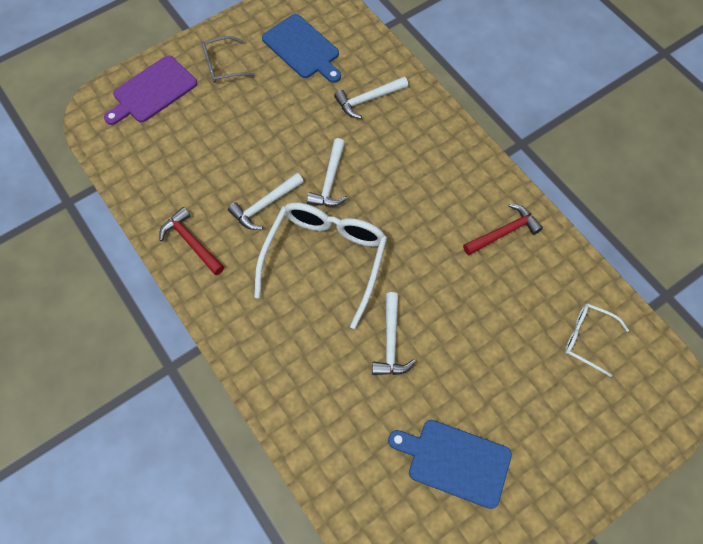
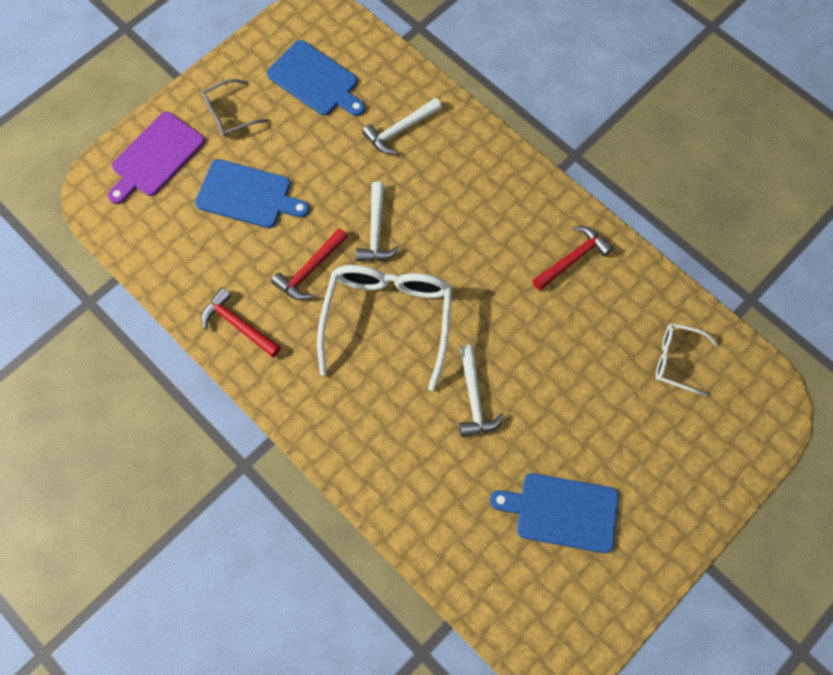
camera: 10 degrees left, 5 degrees up
white hammer [228,173,304,230] -> red hammer [271,228,348,300]
none -> blue cutting board [195,159,309,228]

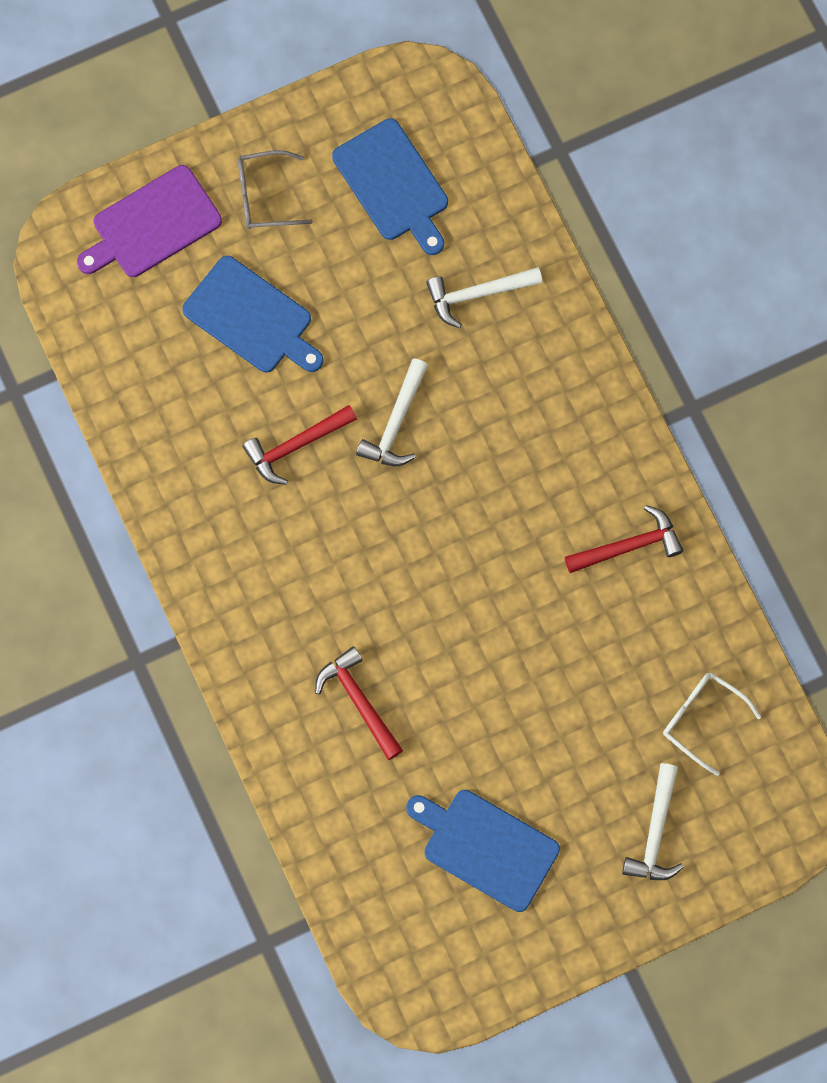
camera: 20 degrees right, 5 degrees up
red hammer [201,287,281,357] -> red hammer moved to [315,646,403,760]
white glasses [317,265,452,391] -> none
white hammer [459,345,505,437] -> white hammer moved to [622,763,684,880]

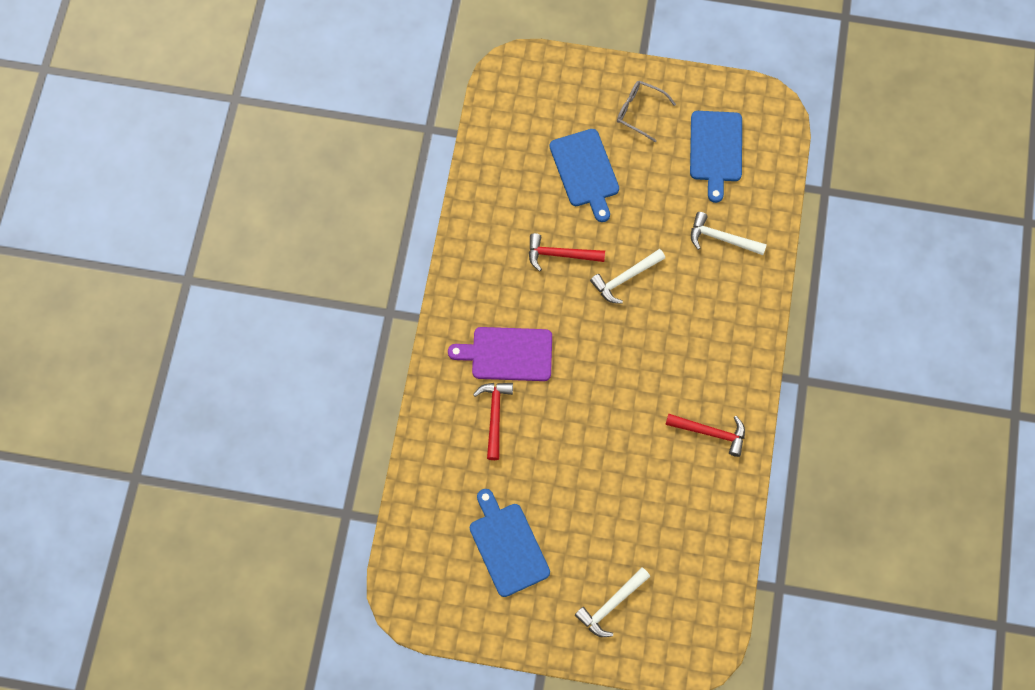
camera: 35 degrees right, 5 degrees down
purple cutting board [77,165,222,277] -> purple cutting board moved to [448,327,552,381]
white glasses [663,672,761,776] -> none

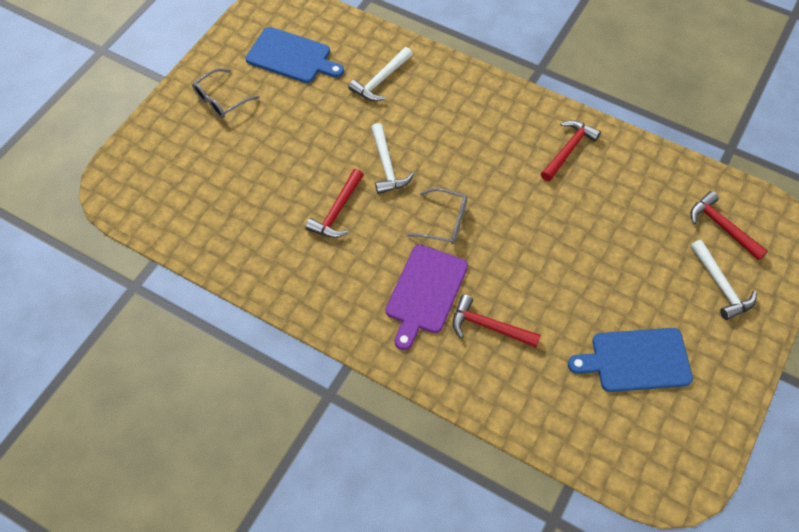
camera: 70 degrees left, 10 degrees down
blue cutting board [549,129,619,222] -> none
none -> grey glasses [406,188,467,244]
none -> red hammer [691,191,768,260]

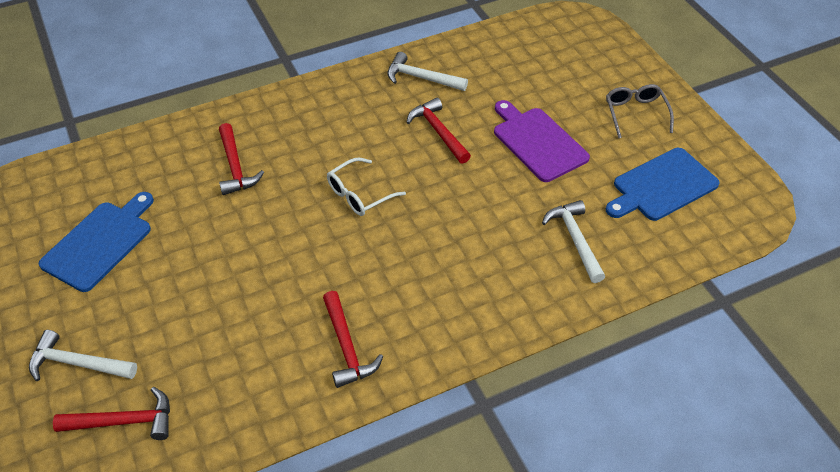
camera: 125 degrees right, 10 degrees down
white hammer [371,123,414,194] -> white hammer moved to [387,52,468,91]
purple cutting board [386,245,468,350] -> purple cutting board moved to [494,100,590,182]
grey glasses [406,188,467,244] -> white glasses [327,157,406,216]
red hammer [453,295,541,348] -> red hammer turned 105 degrees clockwise [219,123,264,195]

